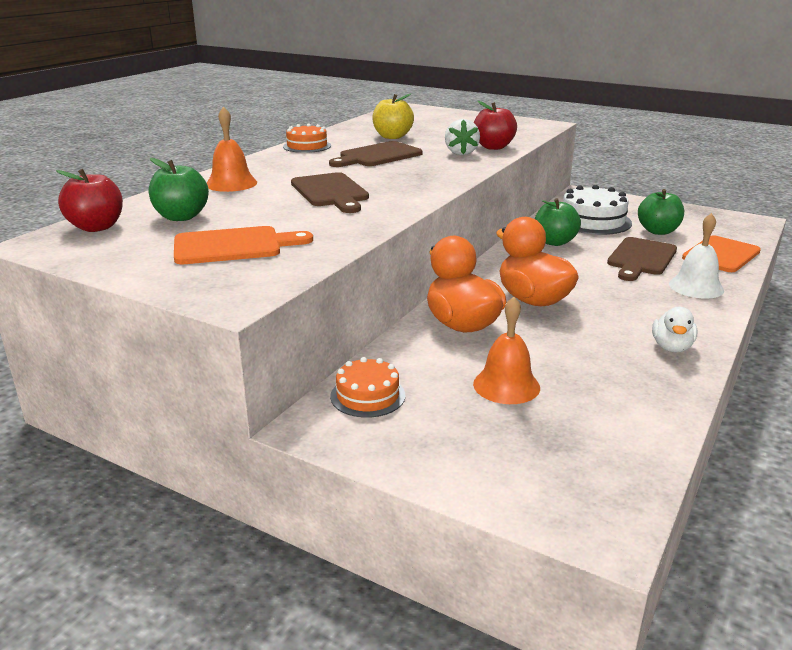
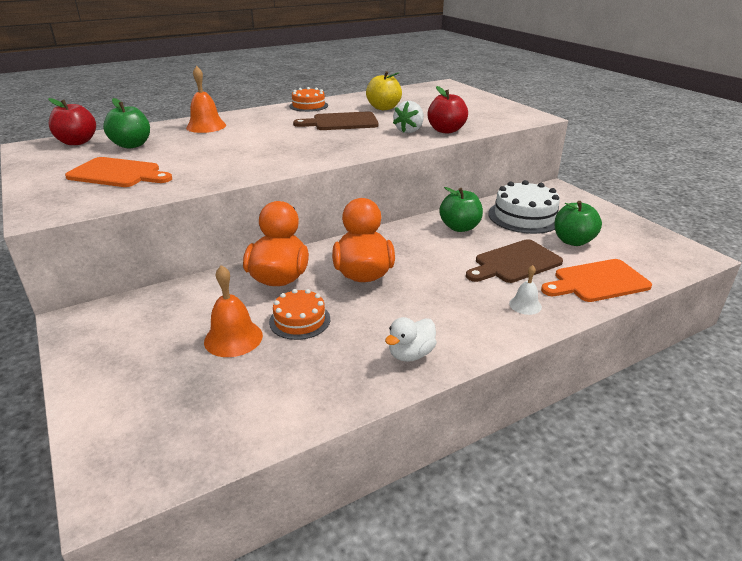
camera: 30 degrees right, 5 degrees up
brown cutting board [291,172,369,213] -> none
orange cake [330,357,405,418] -> orange cake moved to [269,289,330,340]
white bell [669,213,724,299] -> white bell [509,265,542,315], size x0.60

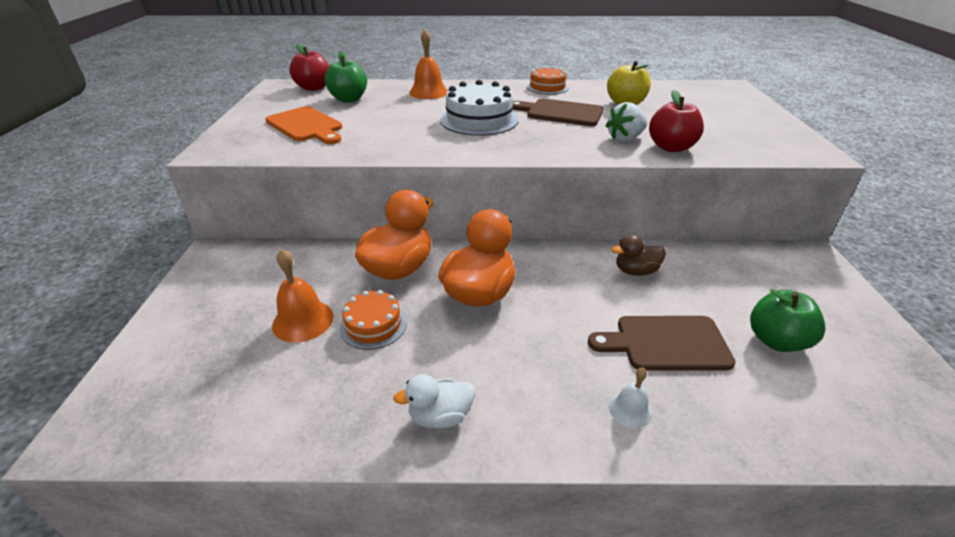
camera: 30 degrees right, 5 degrees up
green apple [439,187,483,232] -> brown duck [611,234,666,276]
white cake [488,180,560,234] -> white cake moved to [440,80,519,136]
orange cutting board [541,259,652,302] -> none

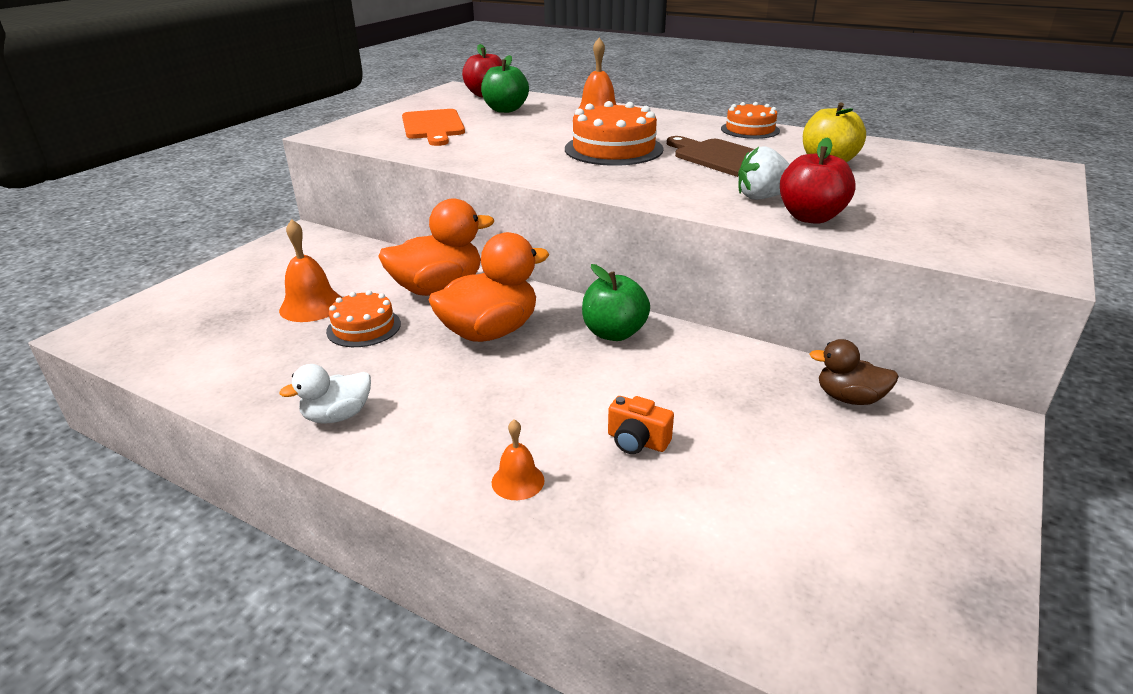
camera: 30 degrees right, 5 degrees down
white duck [393,374,475,429] -> white duck turned 45 degrees counterclockwise [279,364,371,424]
white cake [440,80,519,136] -> orange cake [565,101,664,166]
brown cutting board [588,316,736,371] -> orange camera [608,396,674,454]
white bell [609,368,652,428] -> orange bell [492,419,545,500]
brown duck [611,234,666,276] -> brown duck moved to [810,339,899,405]
green apple [750,289,825,352] -> green apple moved to [582,264,650,341]

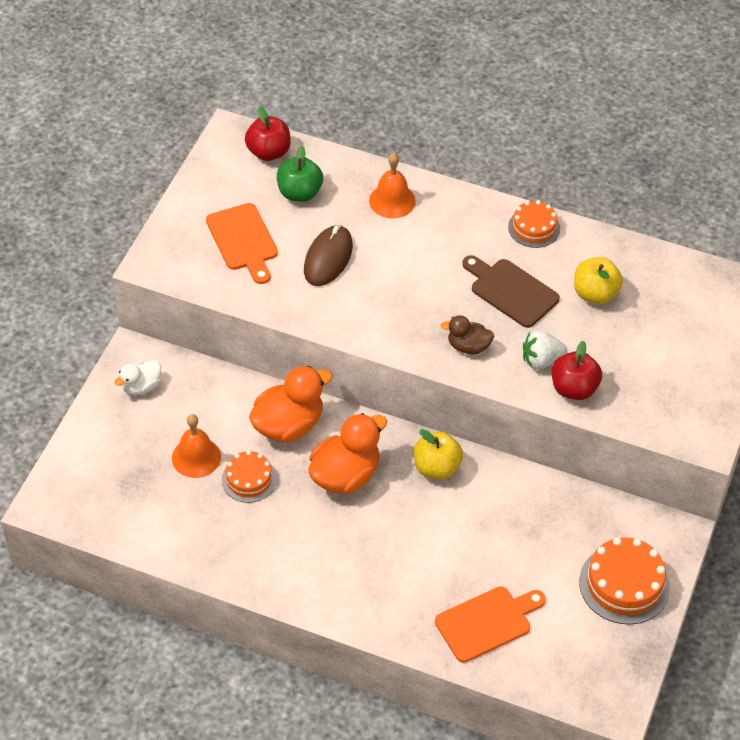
camera: 10 degrees left, 20 degrees up
white duck [279,364,371,424] -> white duck moved to [114,360,161,395]
orange bell [492,419,545,500] -> none
orange cake [565,101,664,166] -> orange cake moved to [579,537,670,625]
green apple [582,264,650,341] -> yellow apple [414,429,463,480]
orange camera [608,396,674,454] -> none
brown duck [810,339,899,405] -> brown duck moved to [441,315,494,355]
none -> brown mouse [304,225,353,286]
none -> orange cutting board [435,586,546,663]

